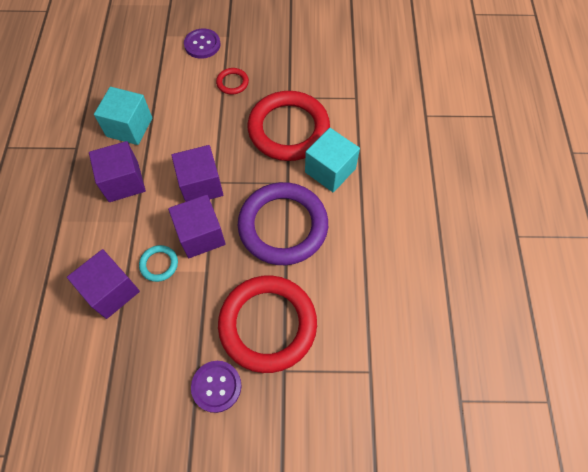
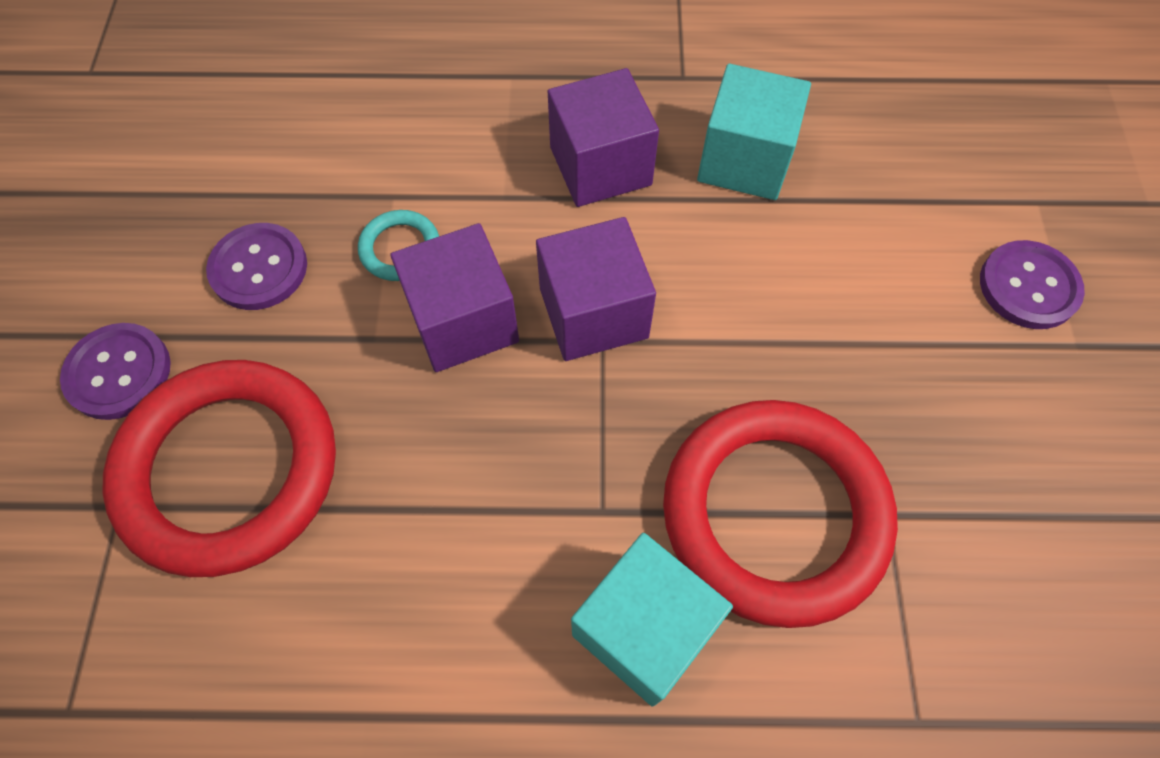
camera: 90 degrees right, 0 degrees up
purple cube [67,249,140,319] -> none
red ring [216,68,249,95] -> none
purple ring [238,182,328,265] -> none
none -> purple button [206,223,307,310]

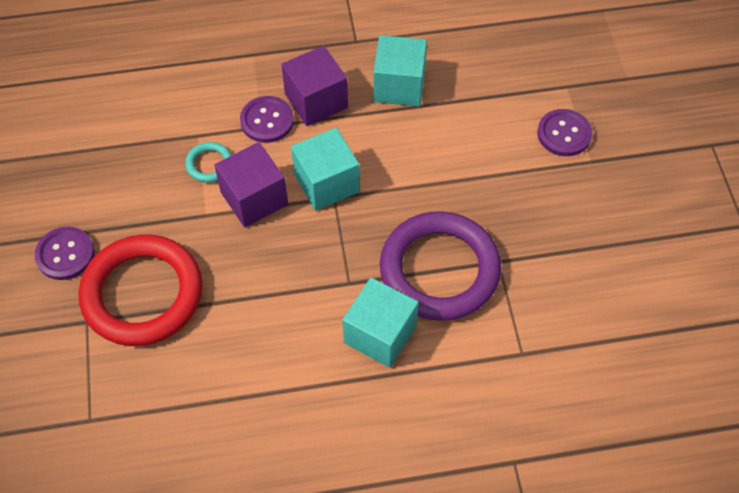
camera: 10 degrees left, 5 degrees down
purple button [206,223,307,310] -> purple button moved to [240,96,294,143]
purple cube [536,217,656,361] -> turquoise cube [291,128,360,211]
red ring [663,400,898,628] -> purple ring [380,211,502,321]

